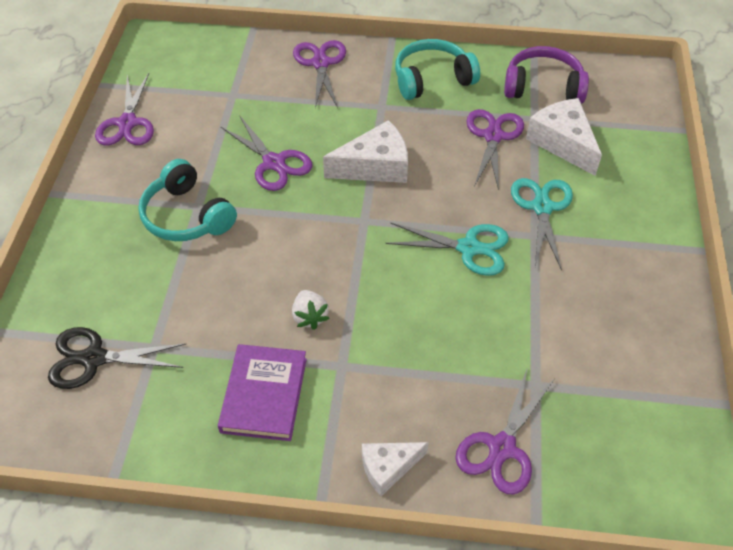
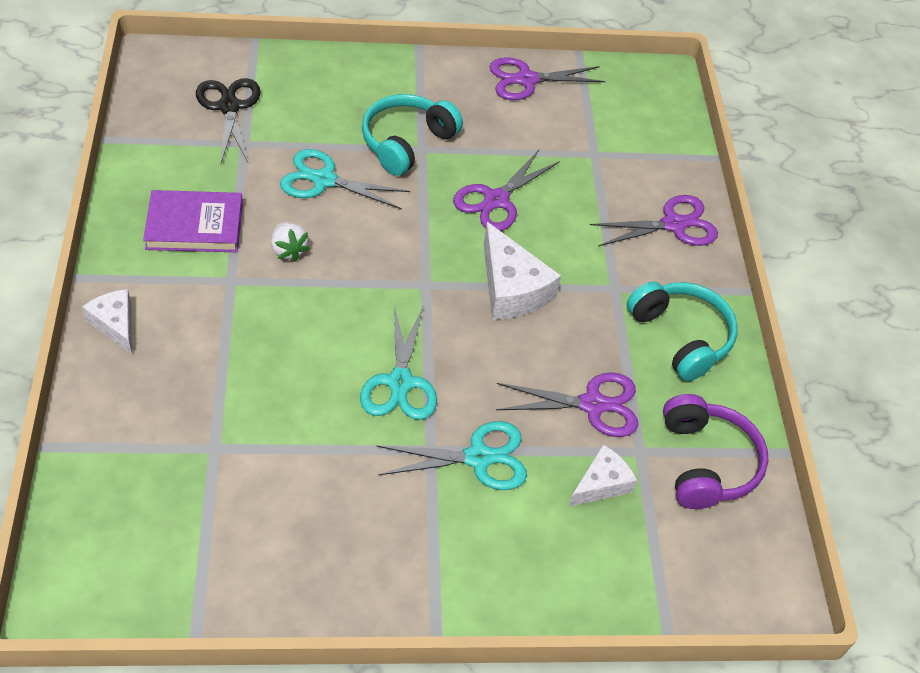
camera: 75 degrees right, 0 degrees up
white strawberry [292,290,330,330] -> white strawberry turned 90 degrees counterclockwise [271,222,310,262]
purple scissors [455,370,554,494] -> none
white cheese [526,98,602,176] -> white cheese [568,444,637,507], size x0.62
none -> turquoise scissors [280,149,410,209]

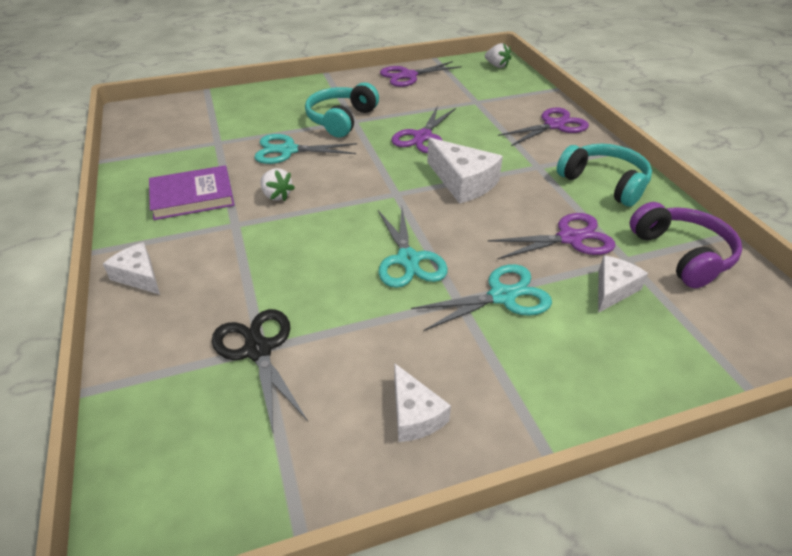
camera: 10 degrees left, 10 degrees down
black scissors [196,78,261,163] -> black scissors moved to [212,309,308,432]
none -> white cheese [394,363,451,442]
none -> white strawberry [485,43,511,68]

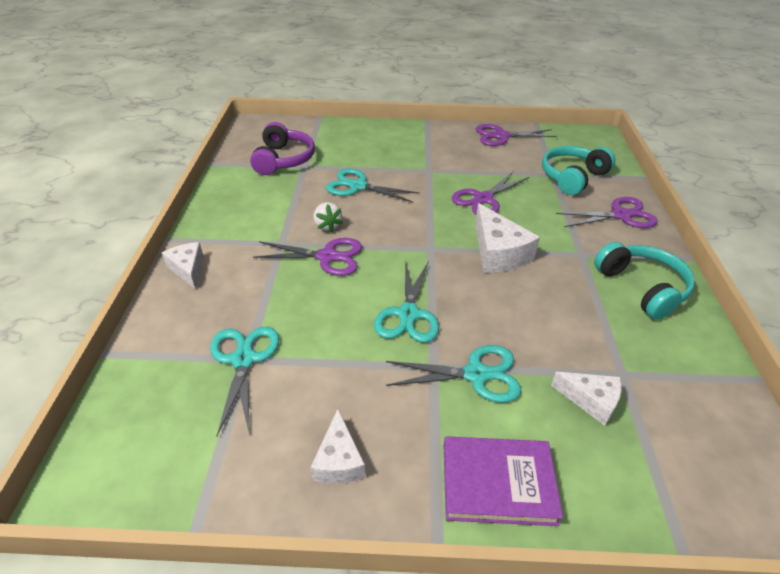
camera: 20 degrees right, 0 degrees up
purple book [149,165,235,220] -> purple book moved to [444,436,563,526]
black scissors [212,309,308,432] -> turquoise scissors [210,327,279,436]
turquoise headphones [305,83,379,138] -> turquoise headphones moved to [542,146,615,195]
white strawberry [485,43,511,68] -> none
purple scissors [488,213,615,260] -> purple scissors moved to [253,238,362,276]
white cheese [598,255,648,313] -> white cheese turned 60 degrees clockwise [551,372,621,426]
purple headphones [630,202,742,288] -> purple headphones moved to [250,122,315,175]

